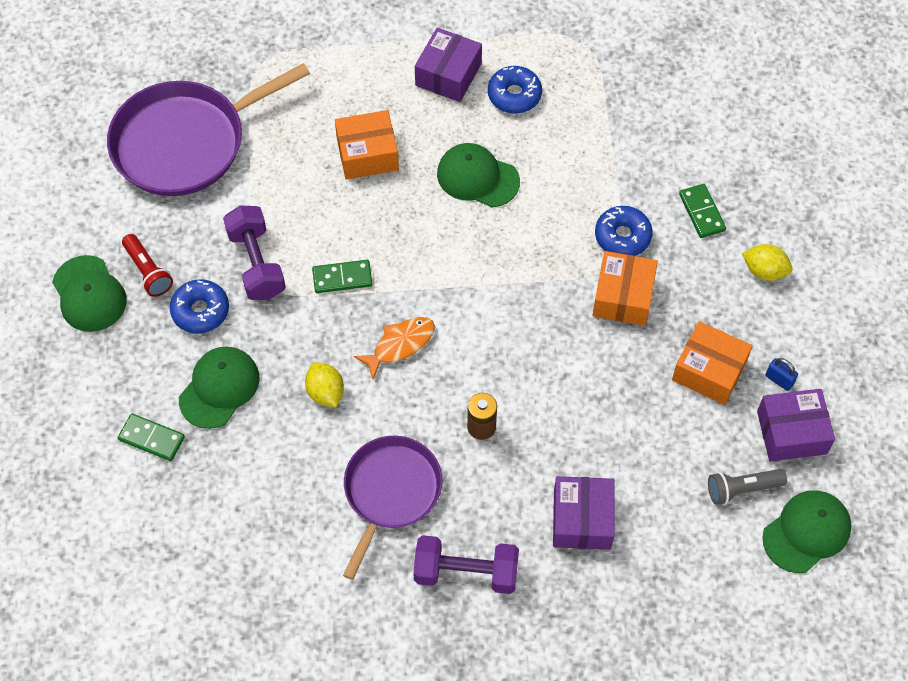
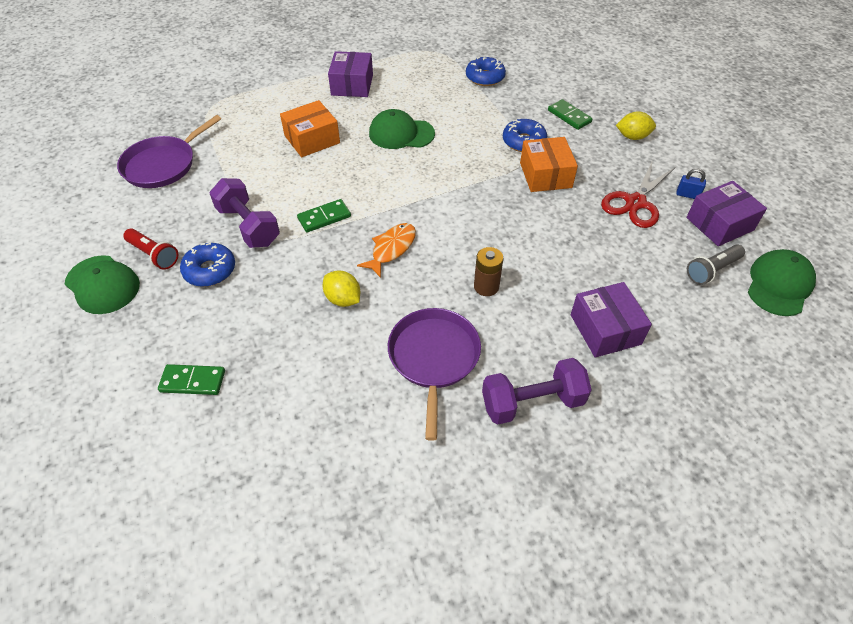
camera: 20 degrees left, 10 degrees down
purple pan [107,63,310,196] -> purple pan [117,115,221,188], size x0.66
green cap [179,346,260,429] -> none
blue donut [488,66,542,113] -> blue donut moved to [466,57,506,86]
orange box [672,321,753,405] -> red scissors [601,160,675,228]

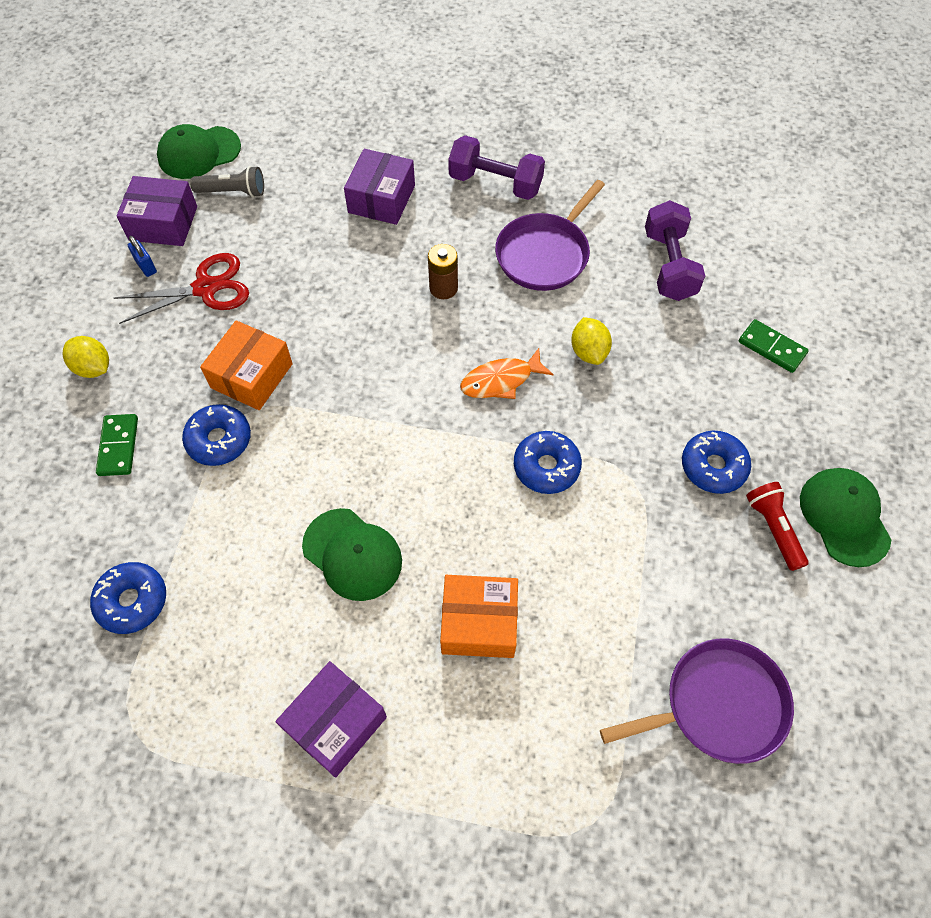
camera: 145 degrees left, 10 degrees up
purple dumbbell [209,178,280,248] -> purple dumbbell moved to [645,200,705,301]
green domino [297,199,351,233] -> blue donut [514,431,582,494]

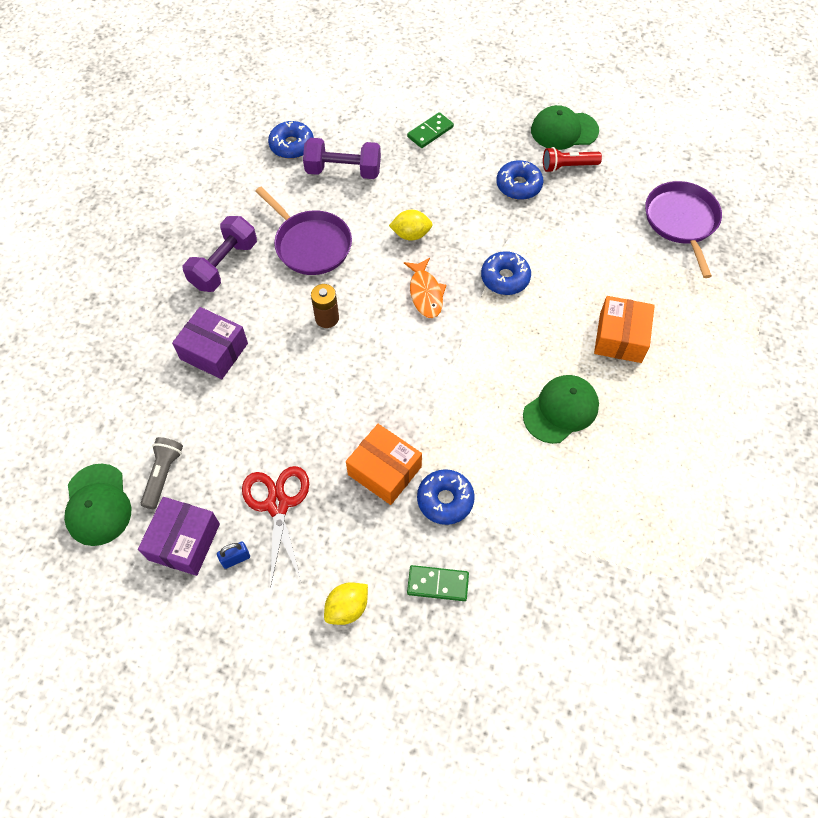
camera: 80 degrees left, 0 degrees up
blue donut [90,562,166,634] -> blue donut moved to [268,121,314,159]
purple box [276,661,387,778] -> none

